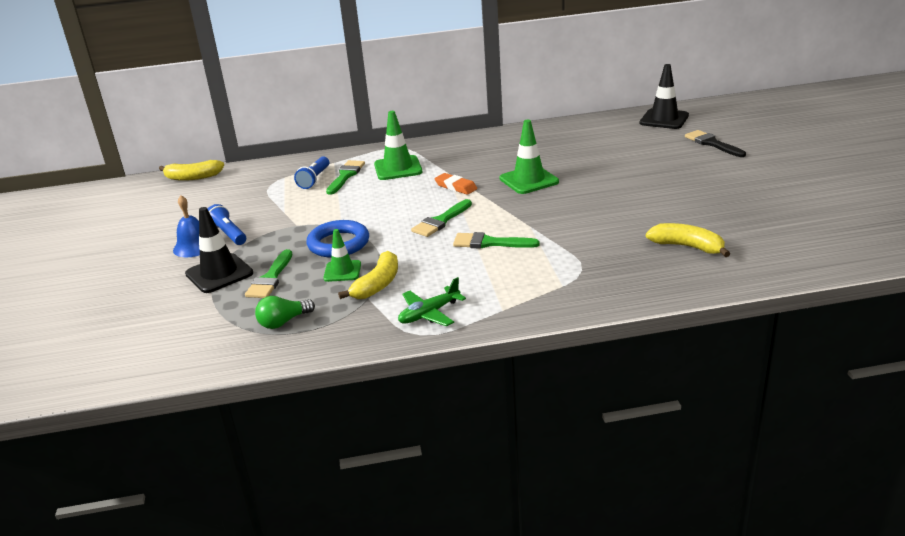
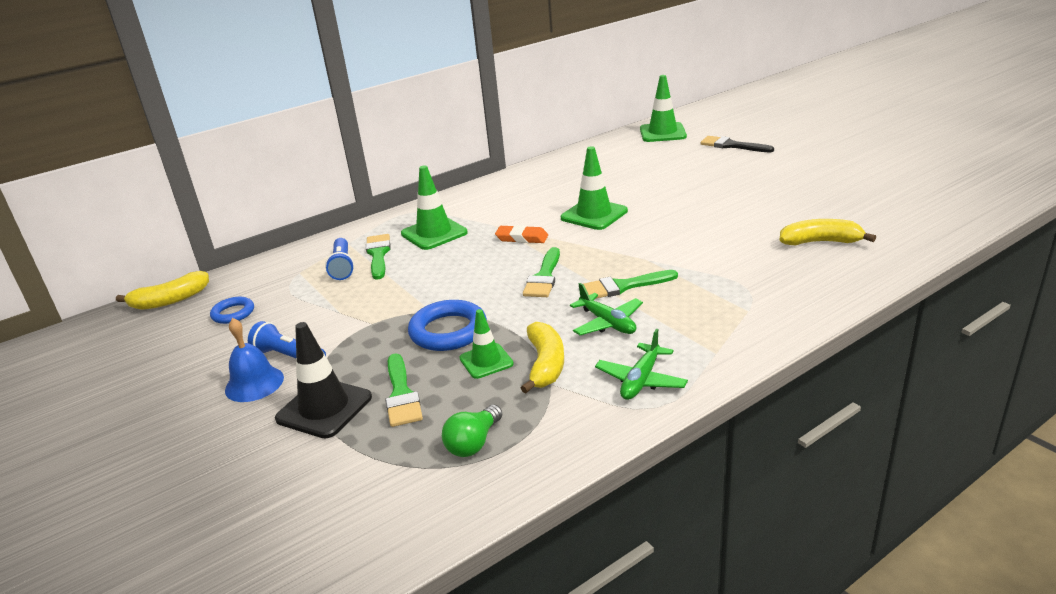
camera: 25 degrees left, 0 degrees up
black traffic cone [639,64,689,129] -> green traffic cone [640,75,687,142]
none -> blue ring [210,297,254,324]
none -> green plane [570,283,643,335]

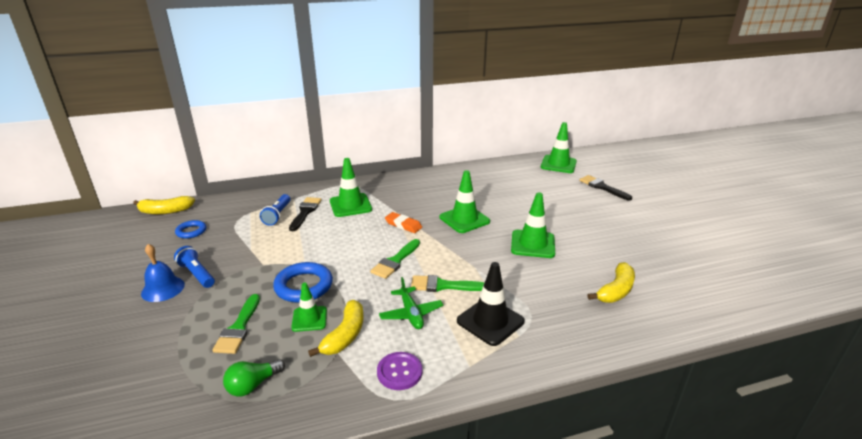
camera: 15 degrees right, 0 degrees up
black traffic cone [275,322,372,438] -> black traffic cone moved to [457,262,525,346]
green brush [366,234,391,280] -> black brush [289,197,322,231]
green plane [595,329,688,400] -> purple button [377,352,422,390]
yellow banana [780,219,876,245] -> yellow banana turned 105 degrees clockwise [587,262,635,303]
none -> green traffic cone [511,192,555,258]

